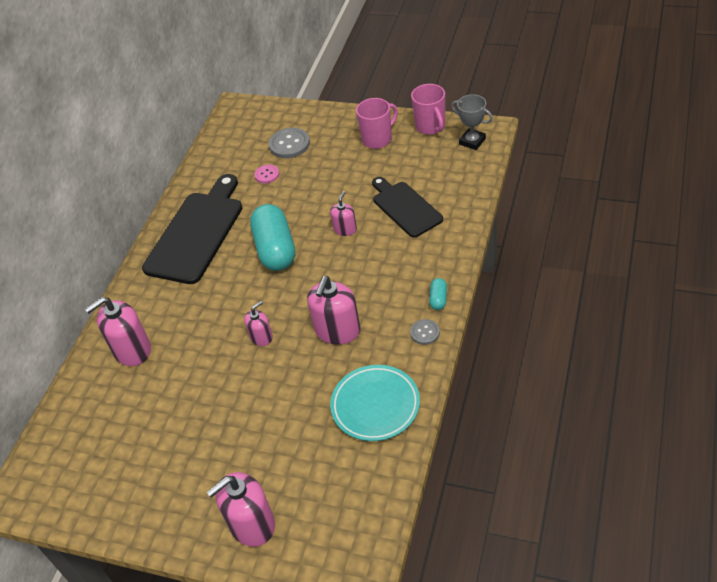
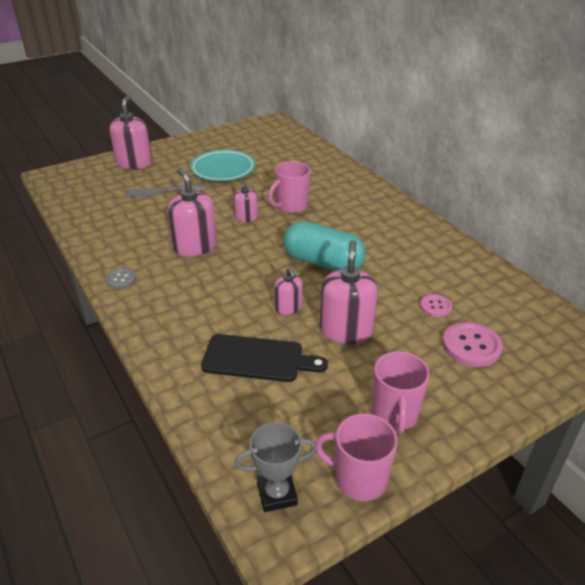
camera: 125 degrees right, 10 degrees down
pink soap dispenser [85,297,151,366] -> pink soap dispenser moved to [320,240,378,344]
black cutting board [142,174,242,284] -> none
grey button [269,128,310,158] -> pink button [442,322,503,367]
turquoise plate [330,365,420,441] -> turquoise plate moved to [190,150,256,181]
turquoise capsule [429,278,447,310] -> none
none -> grey fork [125,185,205,198]
none -> pink mug [268,161,310,213]

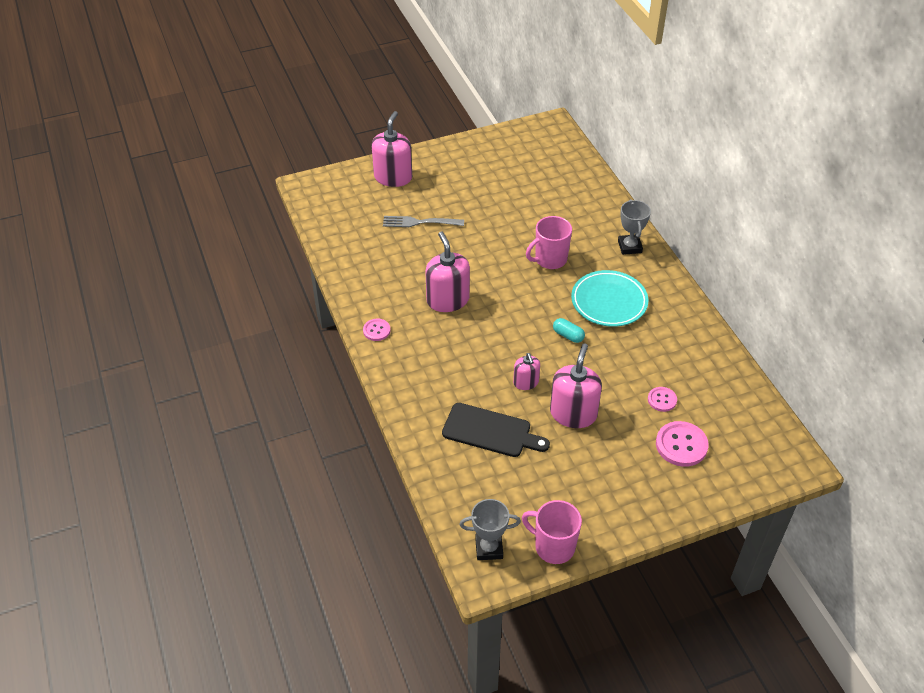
camera: 10 degrees right, 10 degrees up
grey button [106,268,136,289] -> pink button [363,319,391,341]
turquoise plate [190,150,256,181] -> turquoise plate moved to [571,270,649,327]
pink soap dispenser [233,181,258,222] -> none
turquoise capsule [284,221,366,271] -> turquoise capsule [553,318,585,343], size x0.43
pink mug [372,351,430,434] -> none
none -> grey trophy [618,199,651,255]

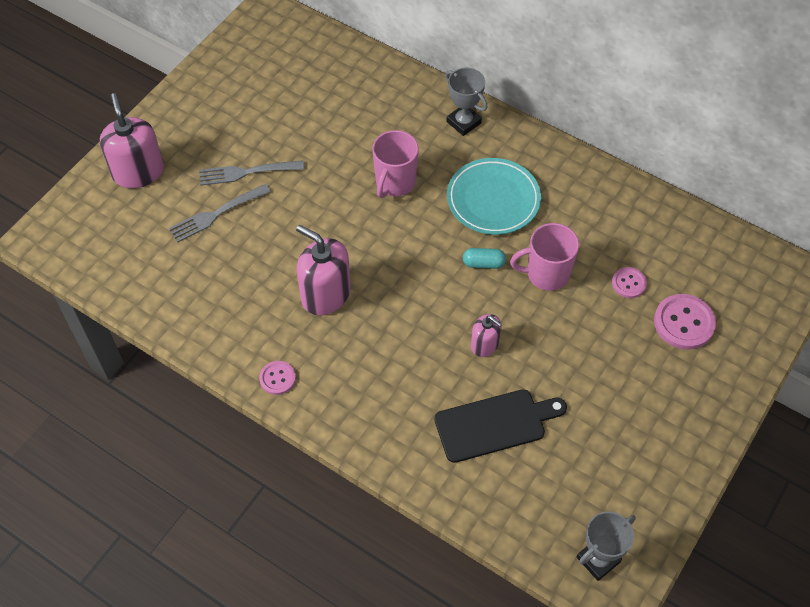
camera: 35 degrees left, 10 degrees up
pink mug [522,500,582,564] -> pink mug moved to [510,223,579,291]
pink soap dispenser [550,343,602,428] -> none
none -> grey fork [199,160,304,186]

